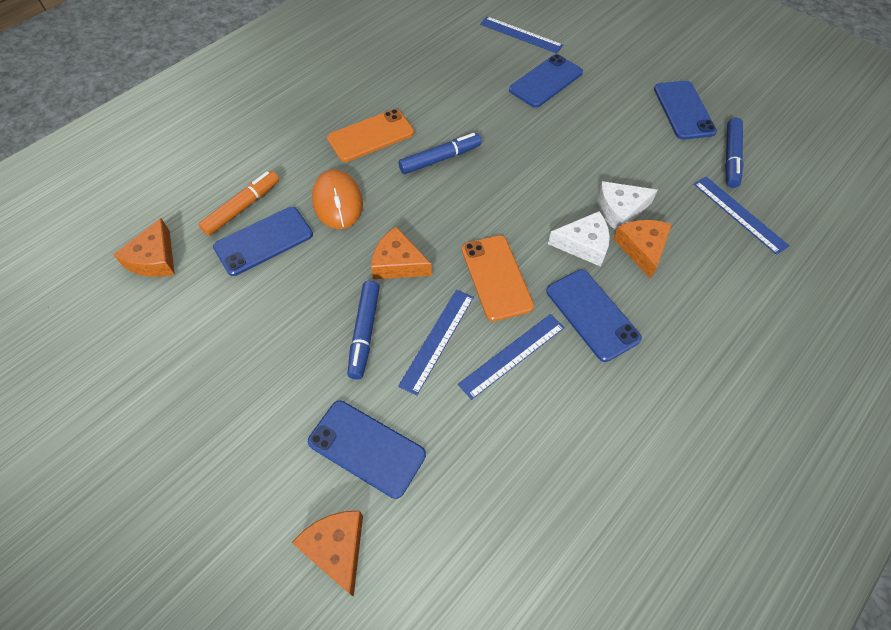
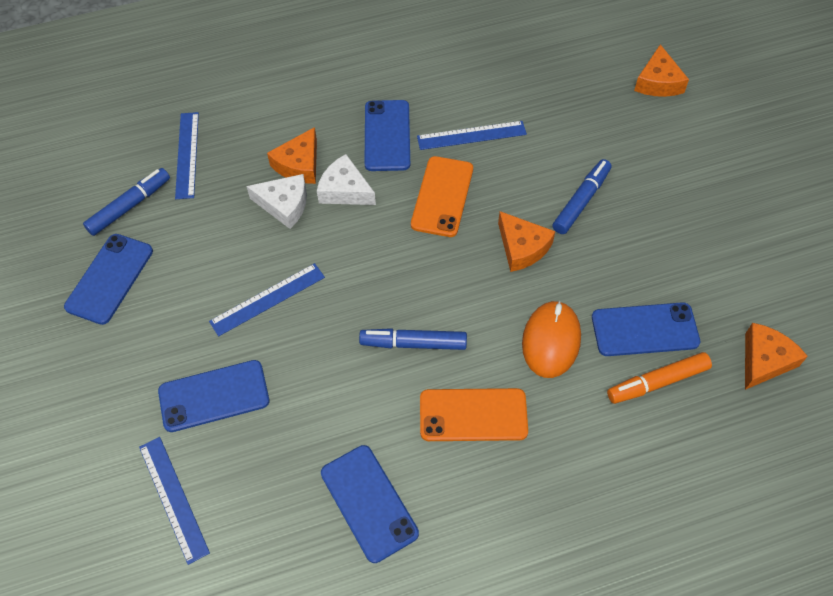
camera: 150 degrees left, 0 degrees up
blue phone [308,400,426,499] -> blue phone moved to [321,445,419,563]
blue ruler [398,289,474,396] -> blue ruler moved to [209,263,325,336]

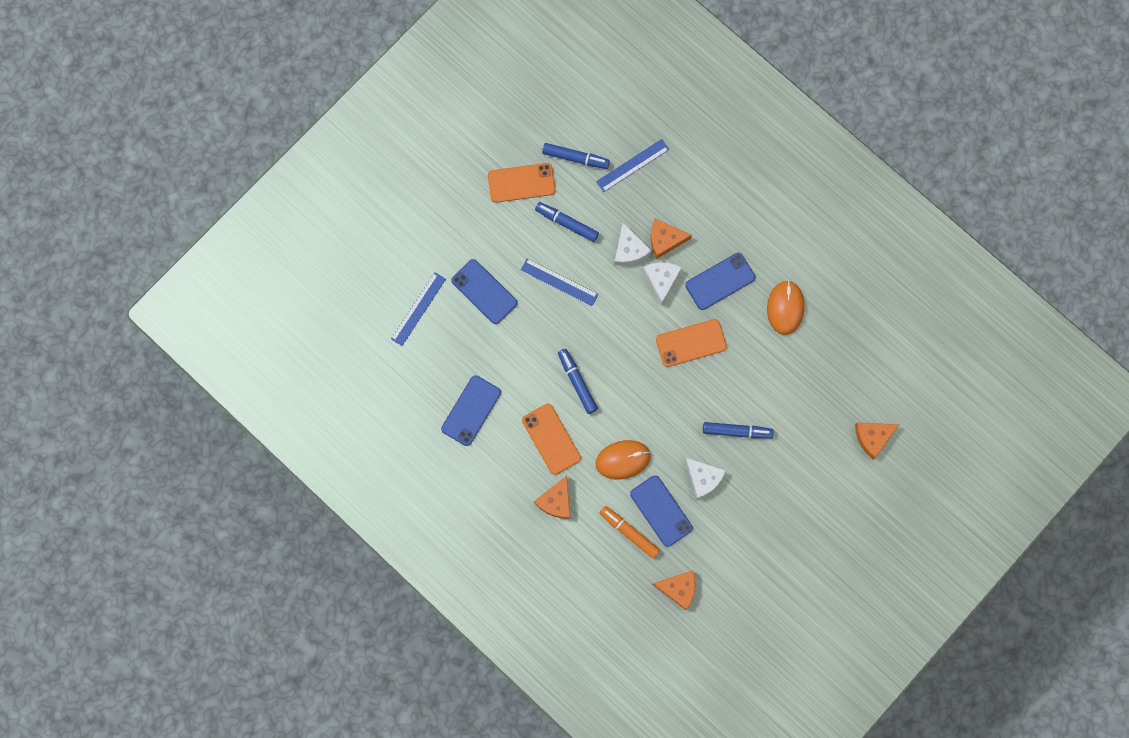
camera: 60 degrees right, 20 degrees up
blue phone [64,234,153,325] -> orange phone [488,163,556,203]
blue ruler [417,121,527,150] -> none
orange cheese [498,211,555,272] -> orange cheese moved to [534,476,570,519]
none -> blue marker [535,202,599,242]
none -> white cheese [685,458,726,499]
none -> orange mouse [767,280,805,335]

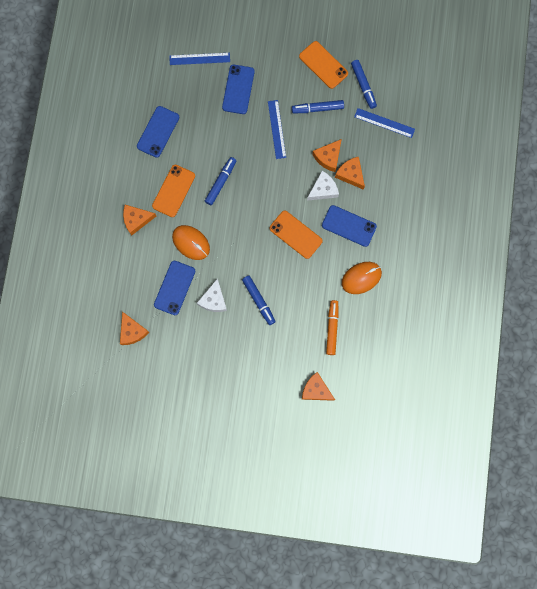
camera: 55 degrees right, 0 degrees up
blue phone [441,375,501,446] -> blue phone turned 60 degrees counterclockwise [137,106,179,158]
blue marker [535,202,599,242] -> blue marker turned 90 degrees counterclockwise [292,100,344,113]
orange marker [599,506,660,559] -> orange marker moved to [326,300,339,355]
white cheese [614,223,651,266] -> orange cheese [312,139,342,172]

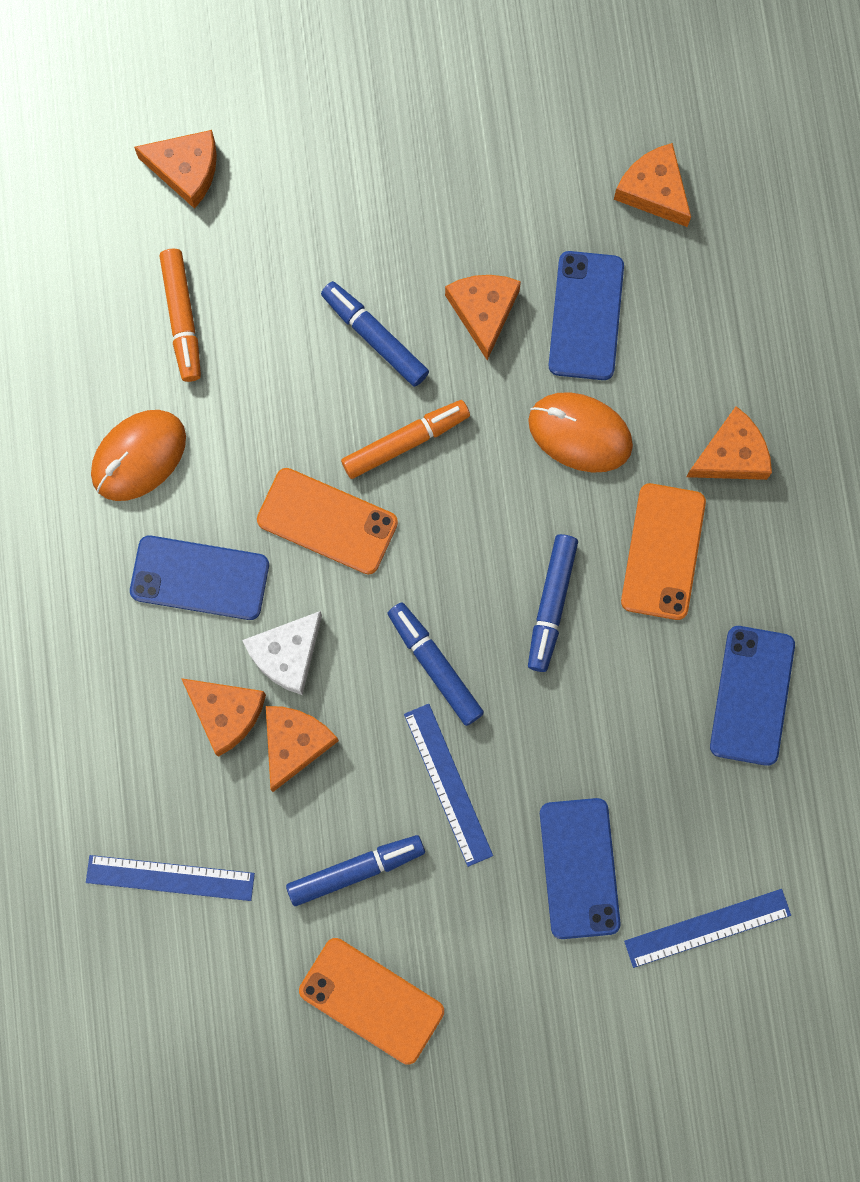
camera: 165 degrees right, 0 degrees up
white cheese [197,278,227,312] -> orange cheese [445,275,521,360]
blue marker [351,60,377,109] -> blue marker moved to [388,602,484,726]
none -> orange marker [341,400,470,479]

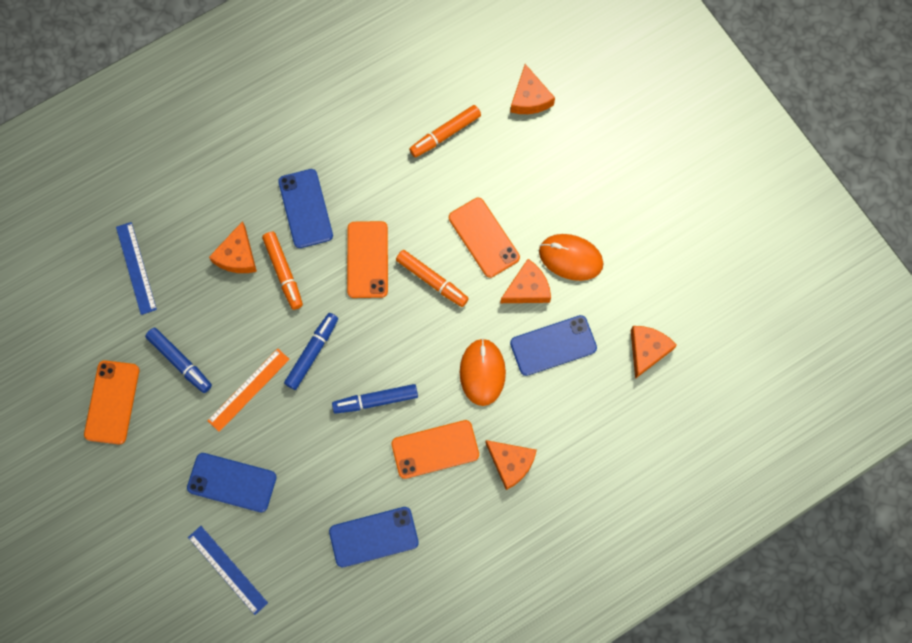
camera: 65 degrees right, 5 degrees down
orange mouse [91,410,186,501] -> orange mouse moved to [539,234,603,281]
white cheese [242,611,322,695] -> orange marker [262,232,303,310]
orange cheese [266,706,339,792] -> none
blue marker [321,281,429,387] -> orange phone [449,198,520,278]
blue ruler [404,704,493,867] -> orange ruler [207,349,290,432]
blue phone [540,798,621,939] -> blue phone turned 45 degrees clockwise [187,453,277,512]

